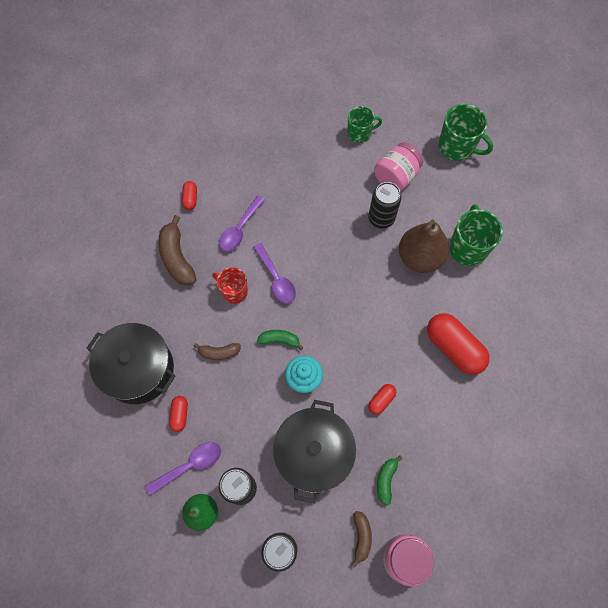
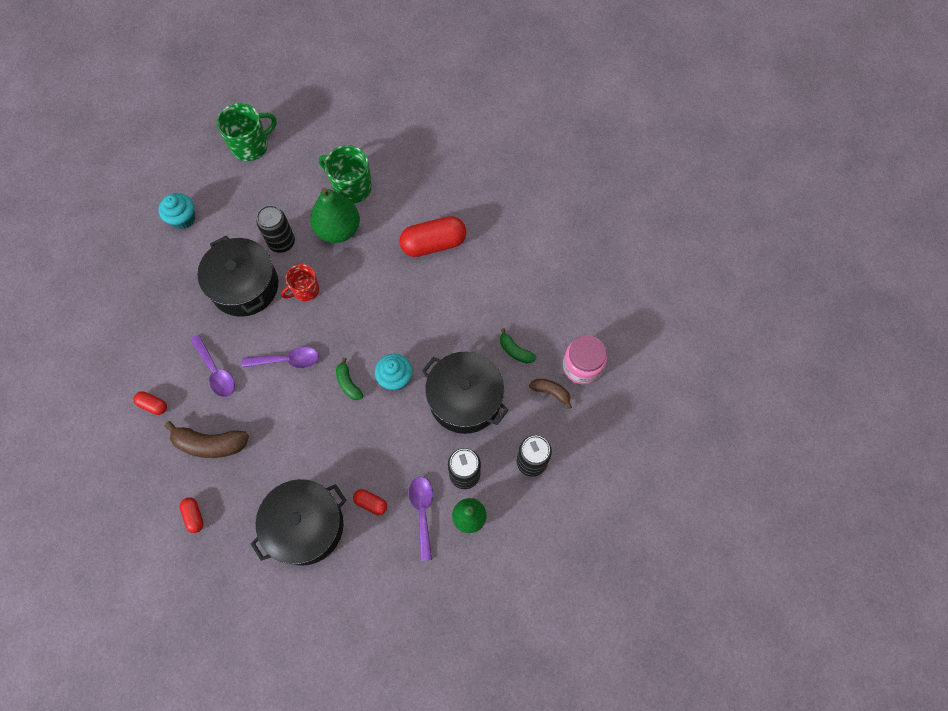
camera: 65 degrees left, 0 degrees up
brown banana [194,343,241,360] -> none
red mug [212,267,248,304] -> red mug moved to [281,264,319,302]
green banana [257,330,304,350] -> green banana turned 60 degrees counterclockwise [336,357,363,400]
green mug [347,106,382,143] -> turquoise cupcake [158,193,195,229]
red capsule [368,384,396,415] -> red capsule moved to [180,497,204,533]
pink jar [374,142,423,191] -> none
brown pear [399,219,449,273] -> green pear [310,188,360,243]
none -> black pot [197,236,278,317]

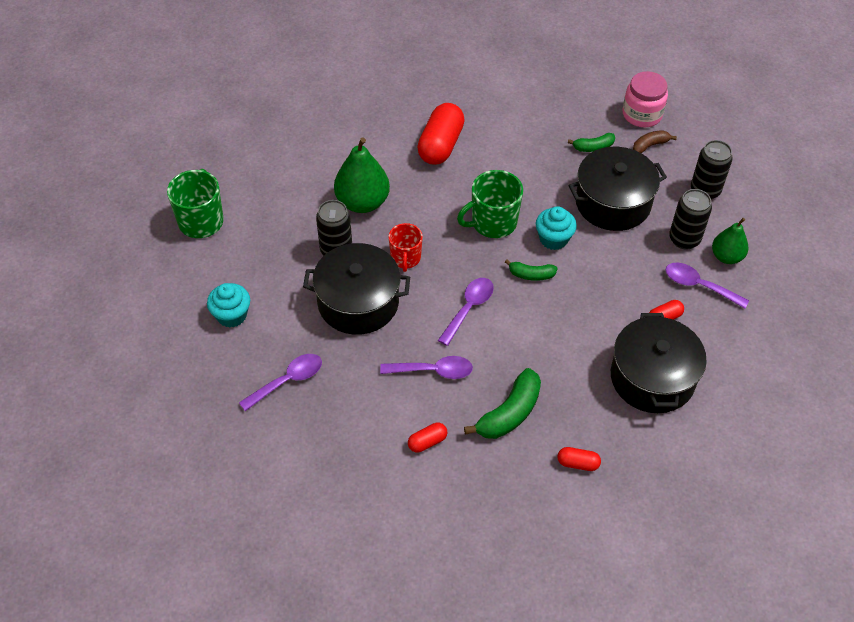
camera: 55 degrees left, 15 degrees down
brown banana [165,421,249,458] -> green banana [464,368,541,439]
green mug [319,145,372,203] -> green mug moved to [457,170,523,238]
none -> purple spoon [239,354,322,411]

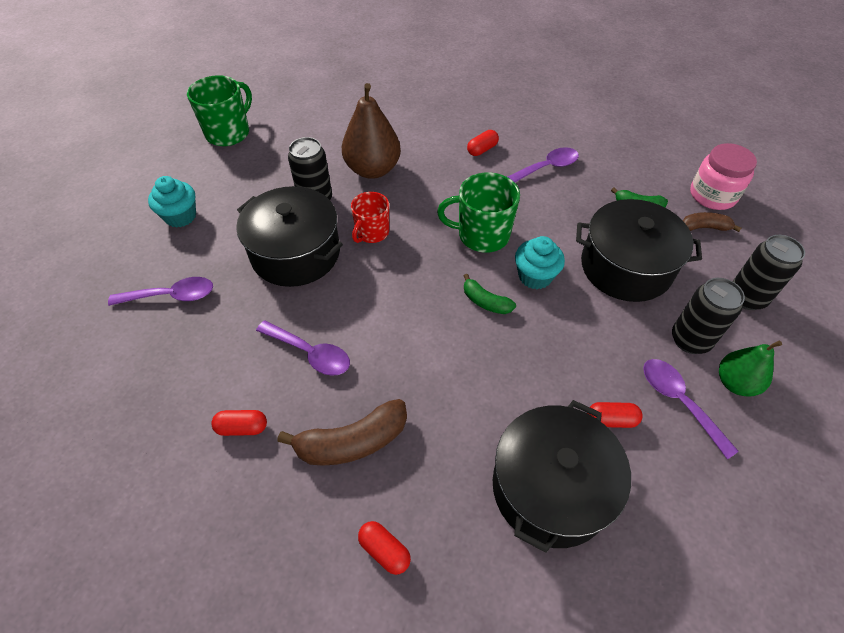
camera: 30 degrees right, 0 degrees up
green pear [334,138,390,213] -> brown pear [342,83,401,179]
red capsule [417,103,465,165] -> red capsule [467,130,499,156], size x0.48
purple spoon [438,278,494,346] -> purple spoon moved to [507,147,579,182]
green banana [464,368,541,439] -> brown banana [277,399,407,466]

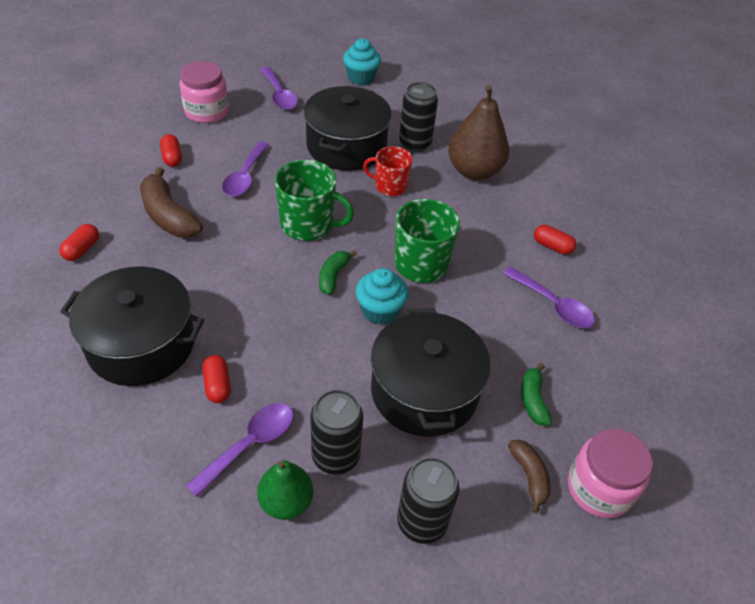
camera: 70 degrees right, 5 degrees down
green mug [187,75,252,146] -> green mug moved to [274,160,354,241]
none -> pink jar [179,61,229,123]

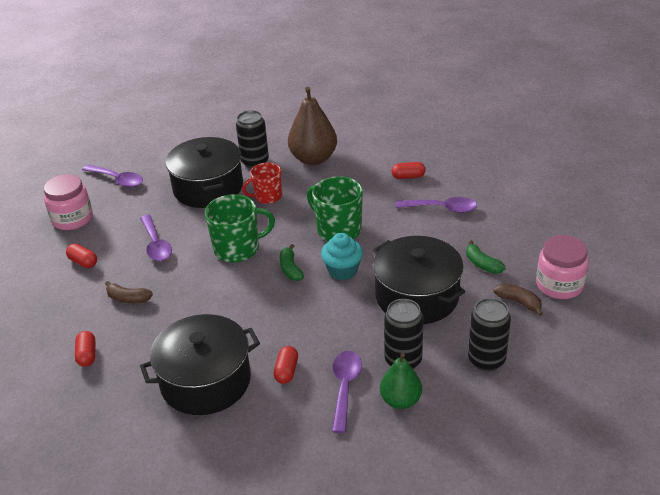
camera: 30 degrees left, 10 degrees down
brown banana [140,167,203,237] -> brown banana [105,281,153,303], size x0.57
red capsule [202,355,231,403] -> red capsule turned 60 degrees clockwise [273,346,298,384]
turquoise cupcake [343,38,381,85] -> none

